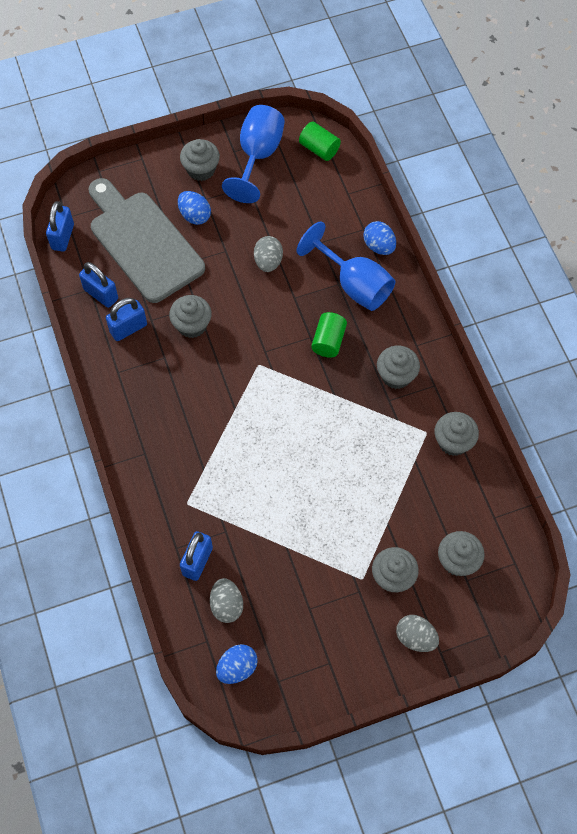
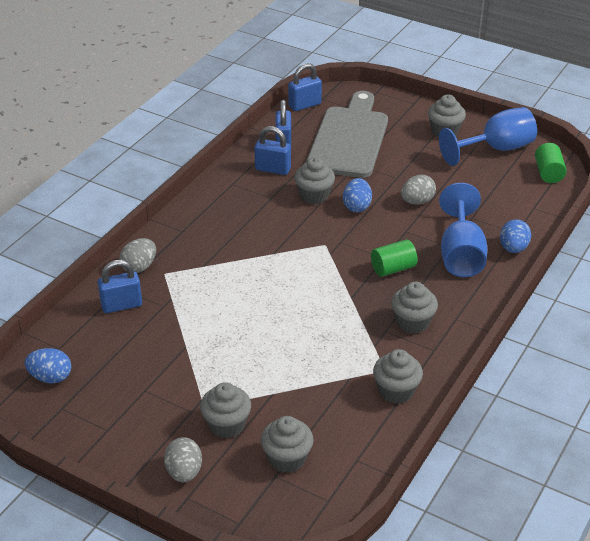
camera: 50 degrees right, 25 degrees down
blue egg [178,191,211,225] -> blue egg moved to [343,178,372,212]
grey egg [210,578,243,623] -> grey egg moved to [119,238,156,273]

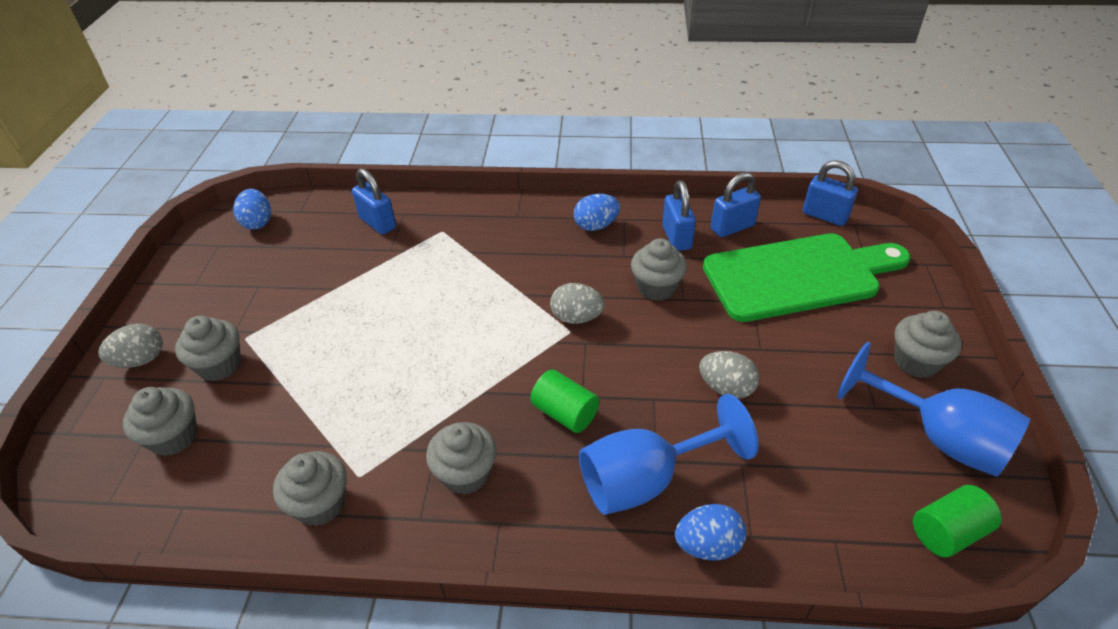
camera: 65 degrees right, 5 degrees up
grey egg [119,238,156,273] -> grey egg moved to [550,283,604,324]
grey cutting board [306,91,388,178] -> green cutting board [703,233,911,322]
blue egg [343,178,372,212] -> blue egg moved to [574,194,620,231]

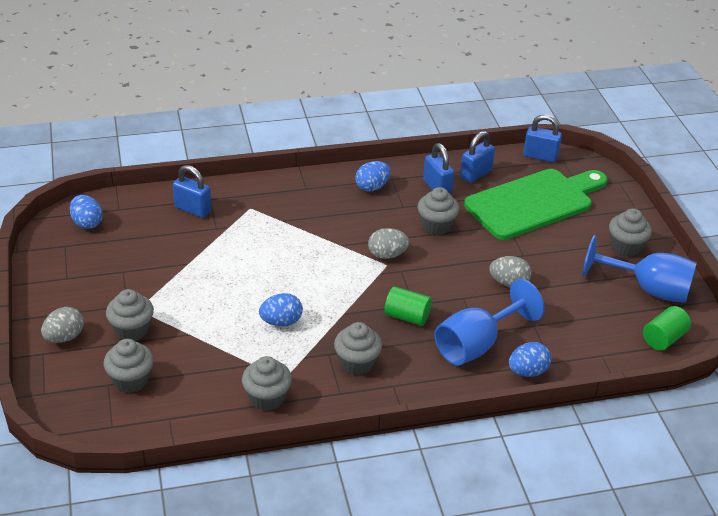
camera: 20 degrees left, 5 degrees down
none -> blue egg [259,293,303,326]

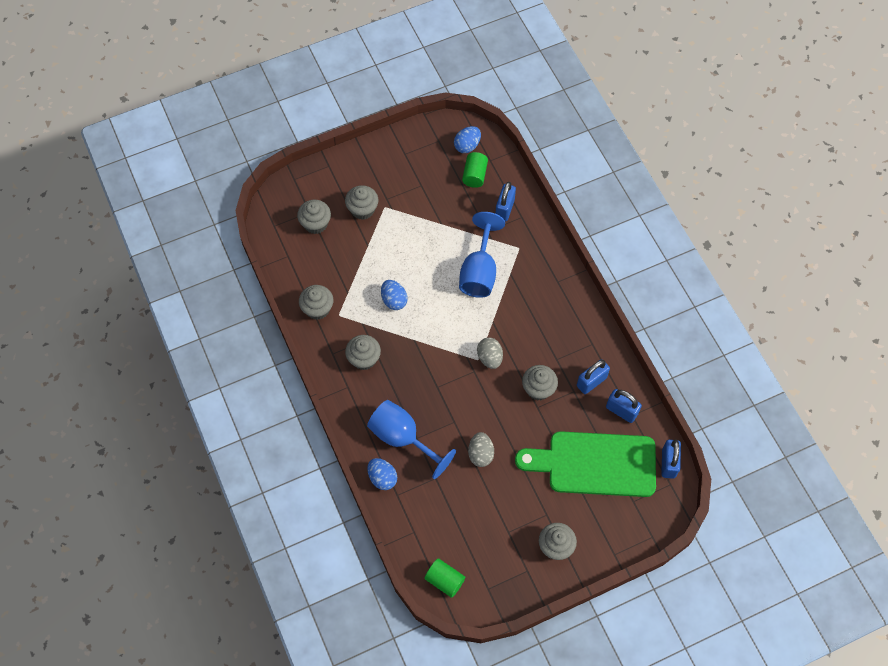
camera: 80 degrees right, 25 degrees up
grey egg [41,307,84,343] -> none
blue egg [355,161,391,192] -> none
green cylinder [384,286,432,326] -> green cylinder moved to [462,152,488,188]
green cutting board [464,169,608,240] -> green cutting board turned 135 degrees clockwise [515,431,656,497]
blue goblet [582,235,697,303] -> blue goblet moved to [459,212,505,298]

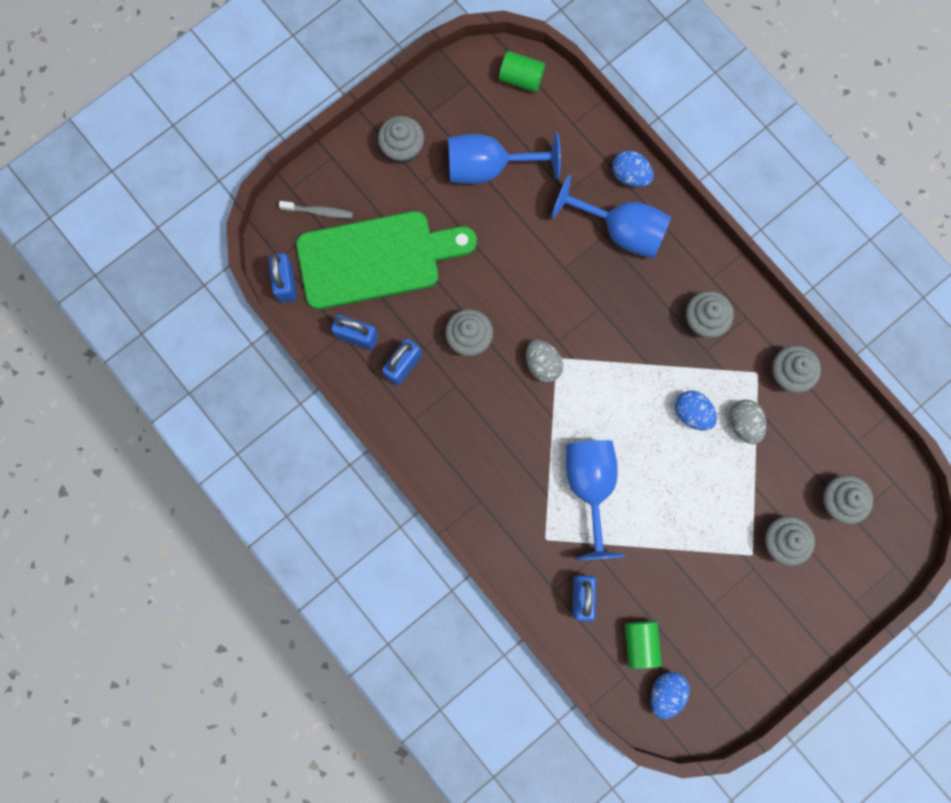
camera: 165 degrees right, 15 degrees up
grey egg [468,432,494,467] -> grey egg moved to [729,400,767,444]
none -> grey toothbrush [279,201,353,219]
none -> blue goblet [448,132,561,184]

